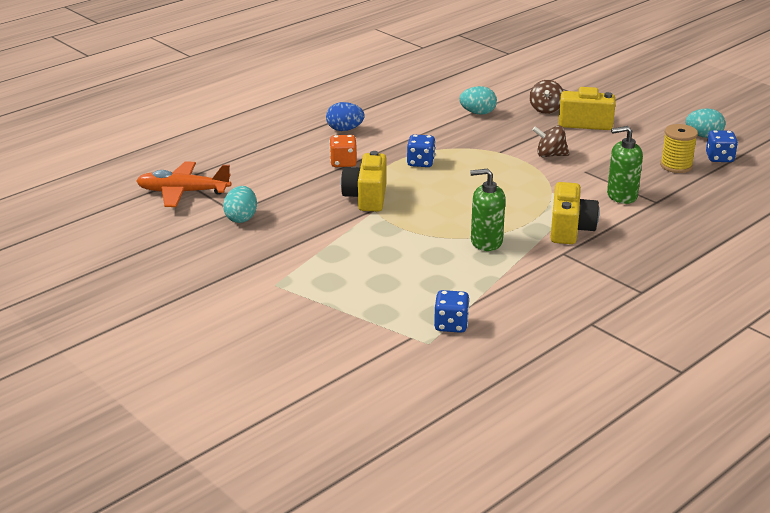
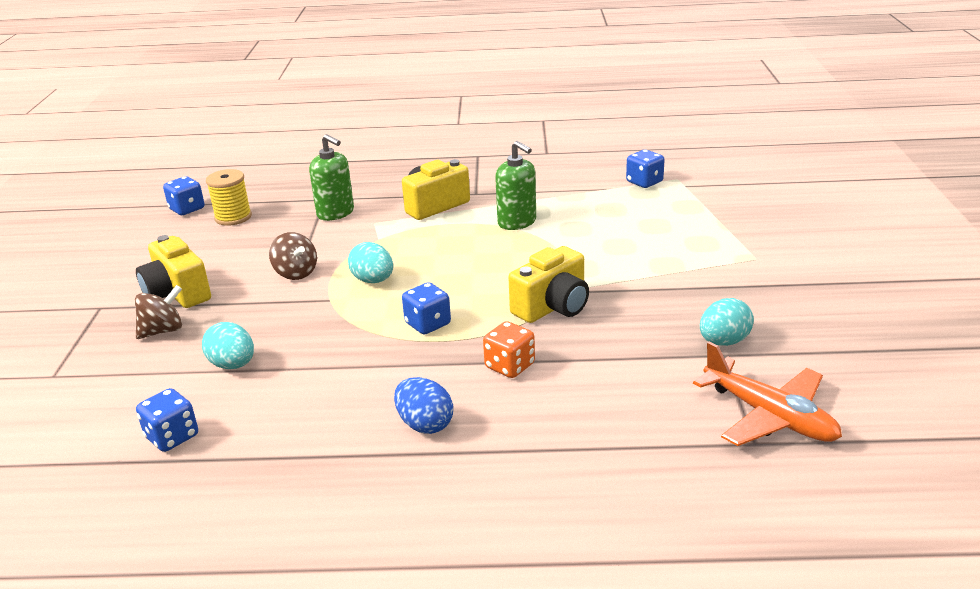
camera: 135 degrees left, 0 degrees up
turquoise egg [686,108,726,138] -> turquoise egg moved to [348,242,393,283]
none -> blue dice [136,388,198,452]

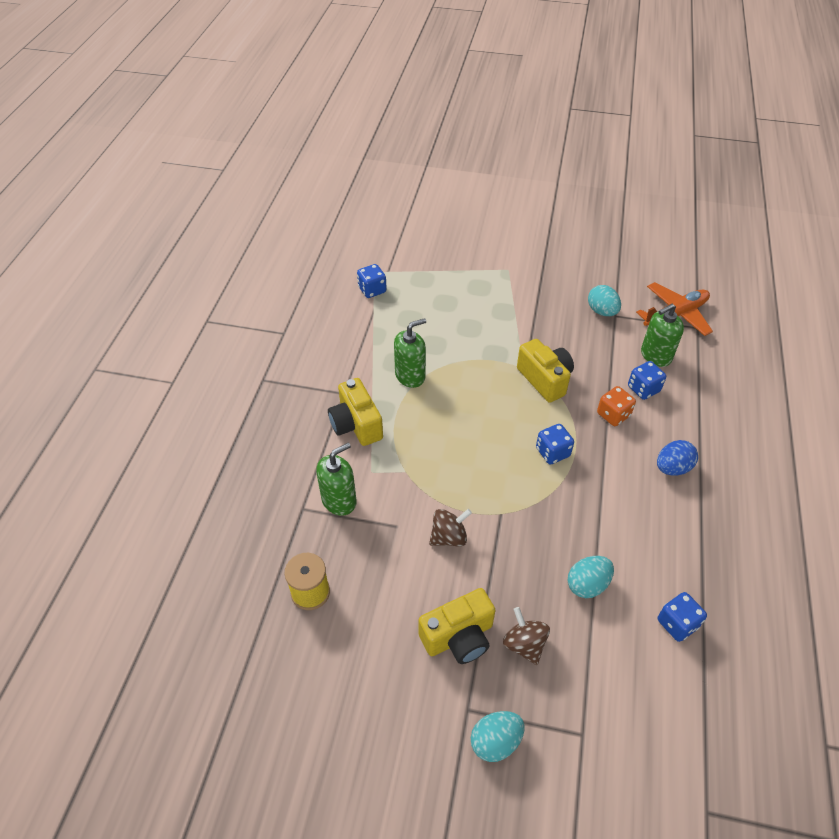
camera: 80 degrees left, 20 degrees up
blue dice [163,176,205,215] -> blue dice moved to [628,361,666,400]
turquoise egg [348,242,393,283] -> turquoise egg moved to [471,711,525,762]
none -> green soap dispenser [641,304,684,367]

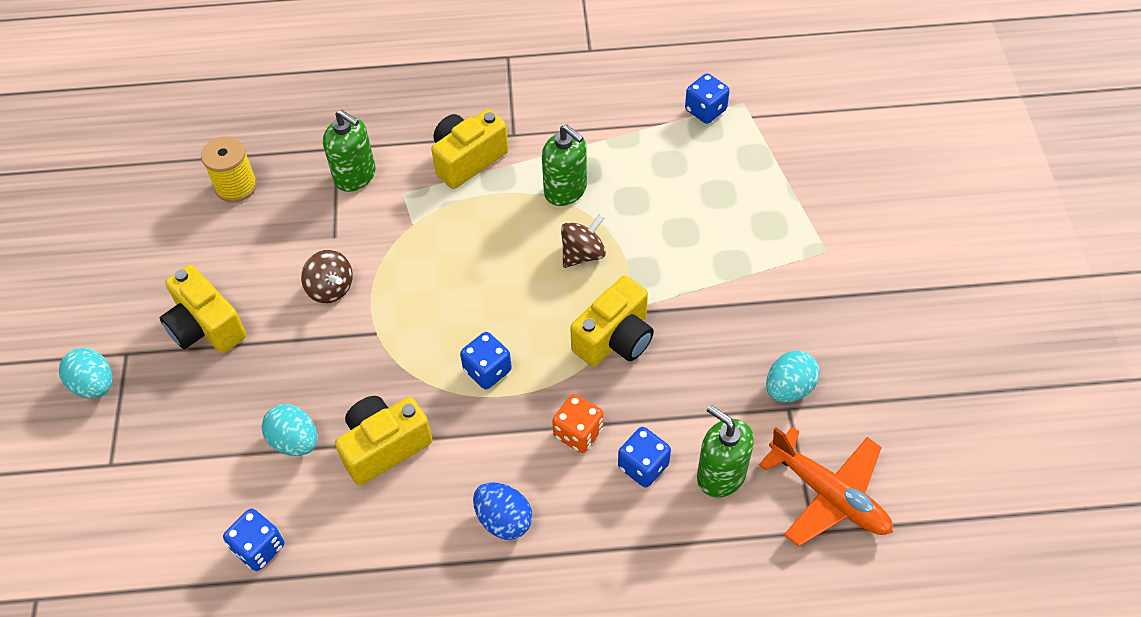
camera: 75 degrees right, 5 degrees up
brown spinning top [503,607,550,665] -> brown spinning top moved to [561,214,606,268]
none -> yellow camera [335,396,433,486]

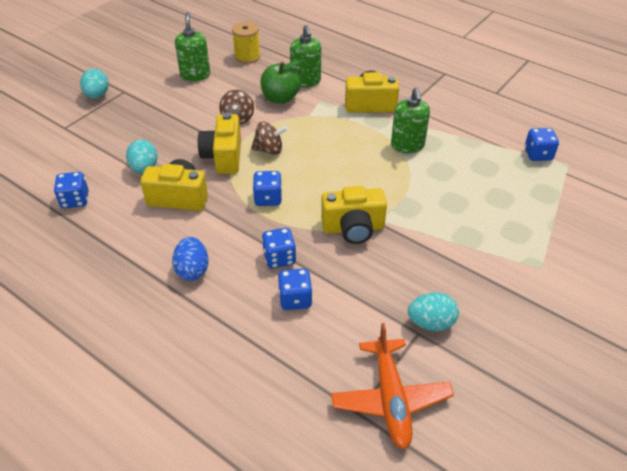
camera: 40 degrees right, 10 degrees down
yellow camera [160,265,246,353] -> yellow camera moved to [198,113,241,174]
orange dice [552,394,603,453] -> blue dice [262,228,296,268]
brown spinning top [561,214,606,268] -> brown spinning top moved to [251,122,288,155]
green soap dispenser [697,405,754,498] -> green soap dispenser moved to [175,12,210,81]
none -> green apple [260,60,301,104]

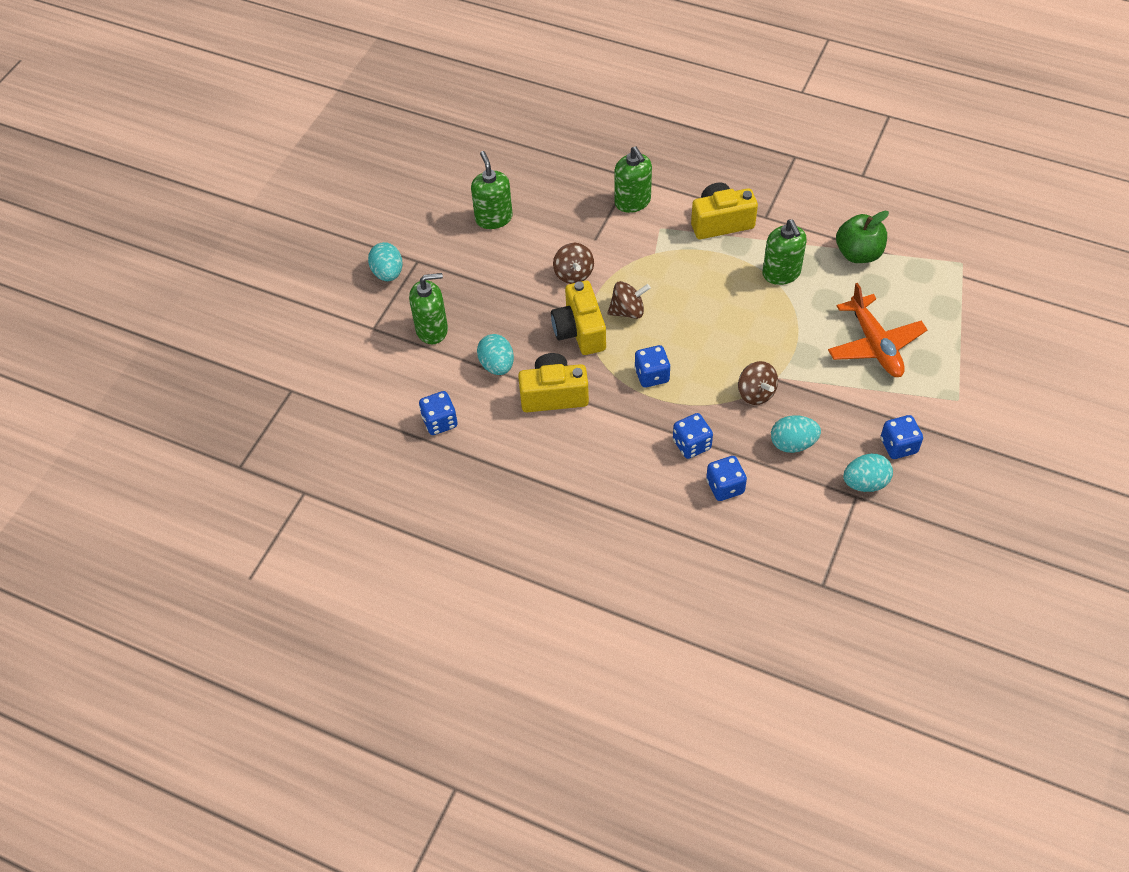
camera: 10 degrees left, 10 degrees up
blue egg [172,237,209,281] -> none
yellow spool [232,22,260,64] -> none
green apple [260,60,301,104] -> green apple moved to [836,211,889,263]
yellow camera [321,186,387,244] -> brown spinning top [738,361,778,405]
orange plane [331,323,454,449] -> orange plane moved to [828,283,927,377]
blue dice [525,128,559,161] -> blue dice moved to [881,415,923,459]
none -> green soap dispenser [409,273,448,344]
none -> turquoise egg [771,415,821,453]

